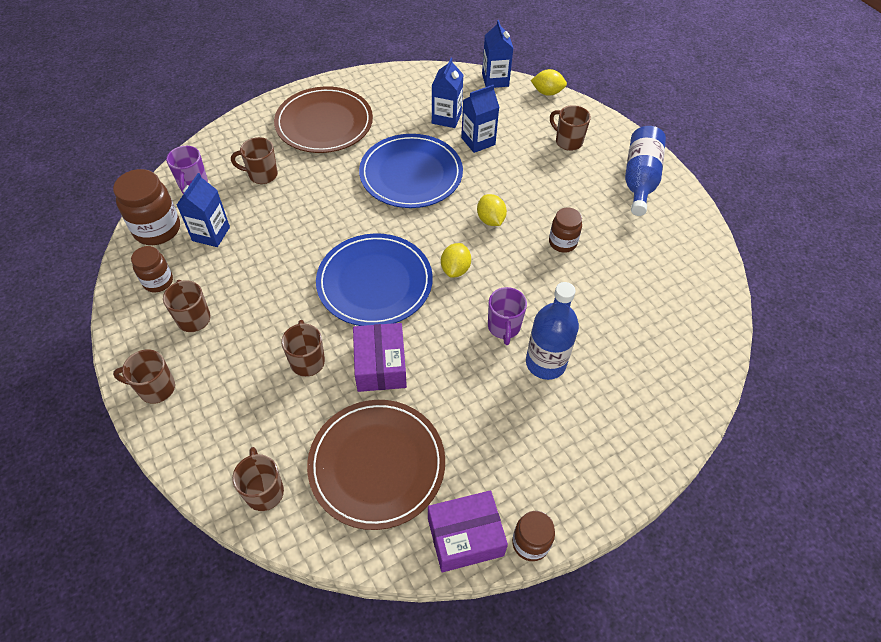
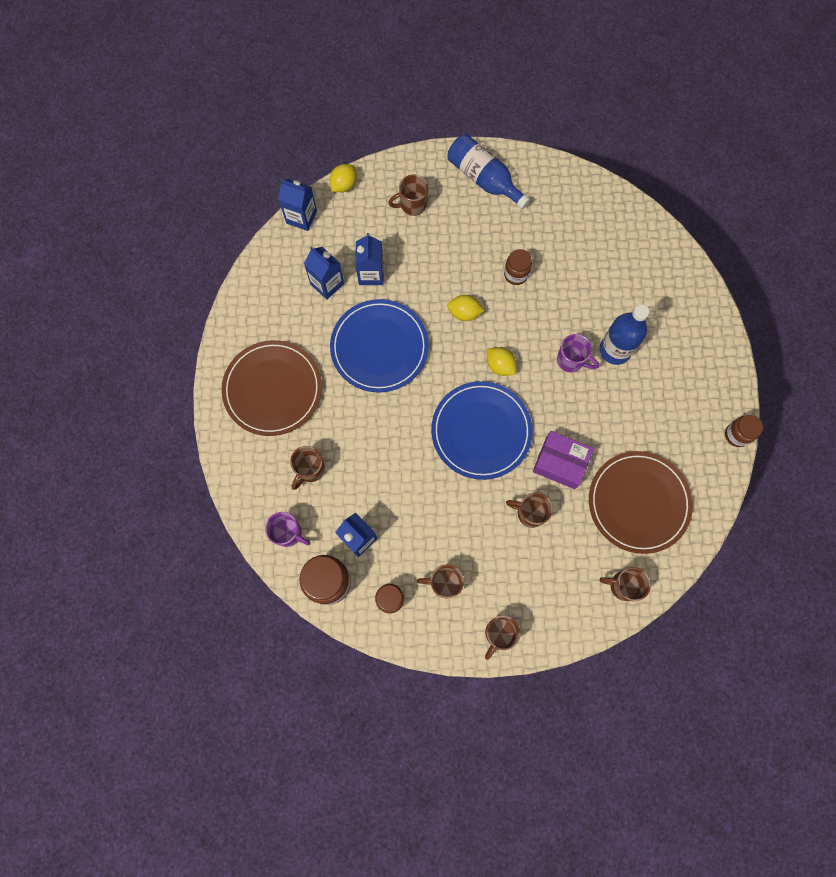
camera: 60 degrees left, 20 degrees up
purple box [428,490,508,572] -> none

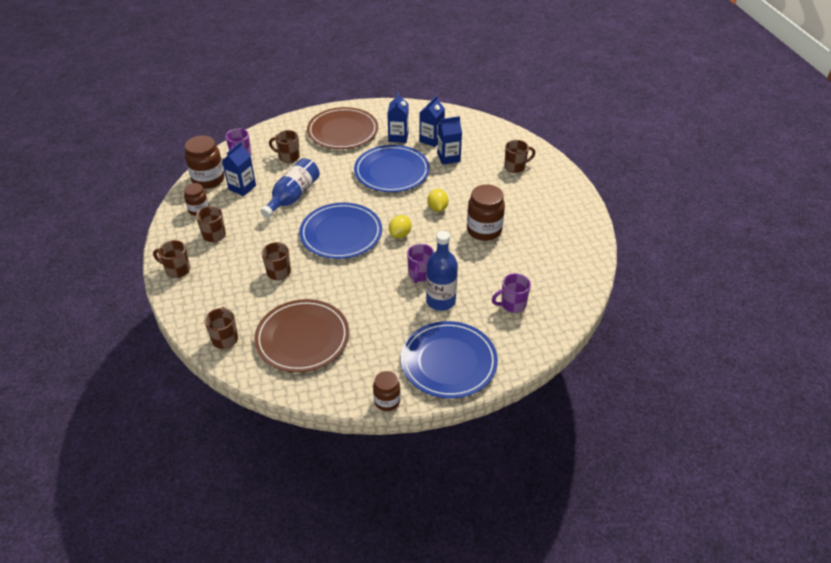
camera: 75 degrees right, 30 degrees down
blue carton [278,179,317,231] -> blue carton moved to [387,92,409,143]
yellow lemon [330,164,356,192] -> none
brown mug [388,175,428,216] -> brown mug turned 105 degrees clockwise [504,140,535,173]
blue bottle [447,134,530,209] -> blue bottle moved to [260,158,320,218]
brown jar [504,249,532,285] -> brown jar [467,184,505,241], size x1.65
purple box [533,431,594,489] -> none
none -> blue plate [401,321,498,398]
none -> purple mug [492,273,531,313]

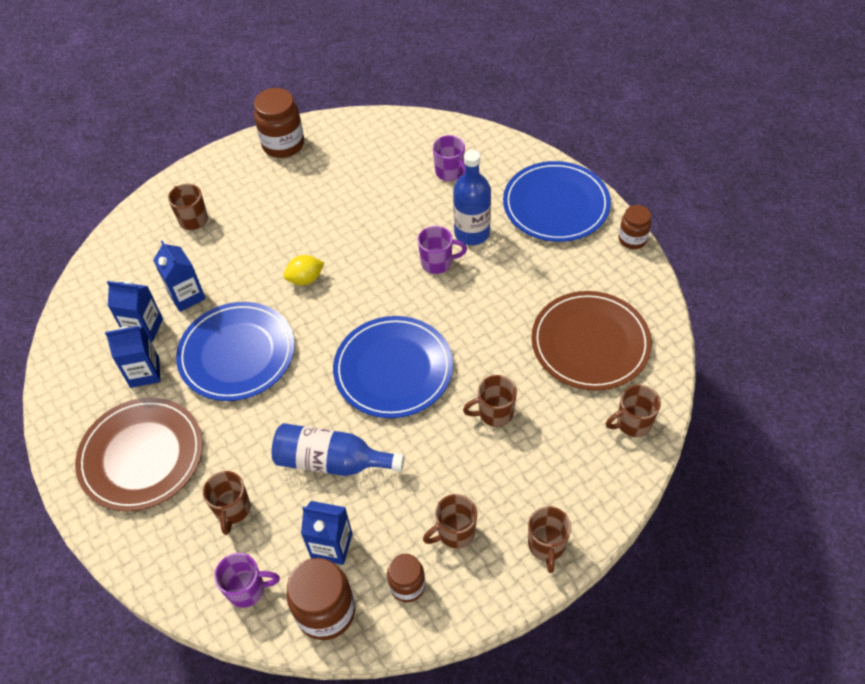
camera: 105 degrees left, 10 degrees up
yellow lemon [389,215,411,238] -> none
brown jar [467,184,505,241] -> brown jar moved to [254,88,304,158]

